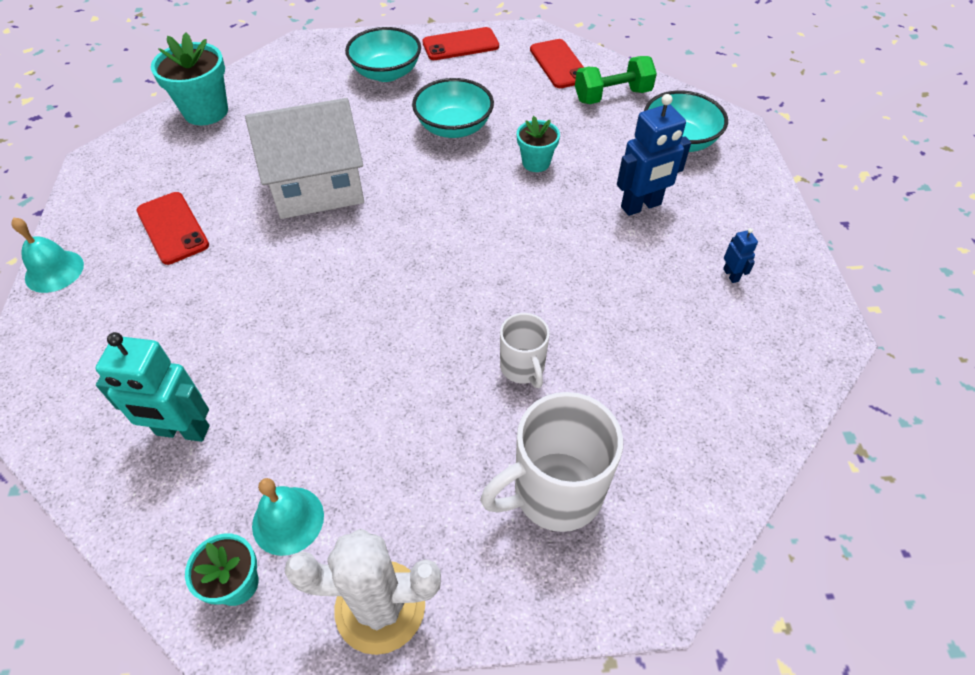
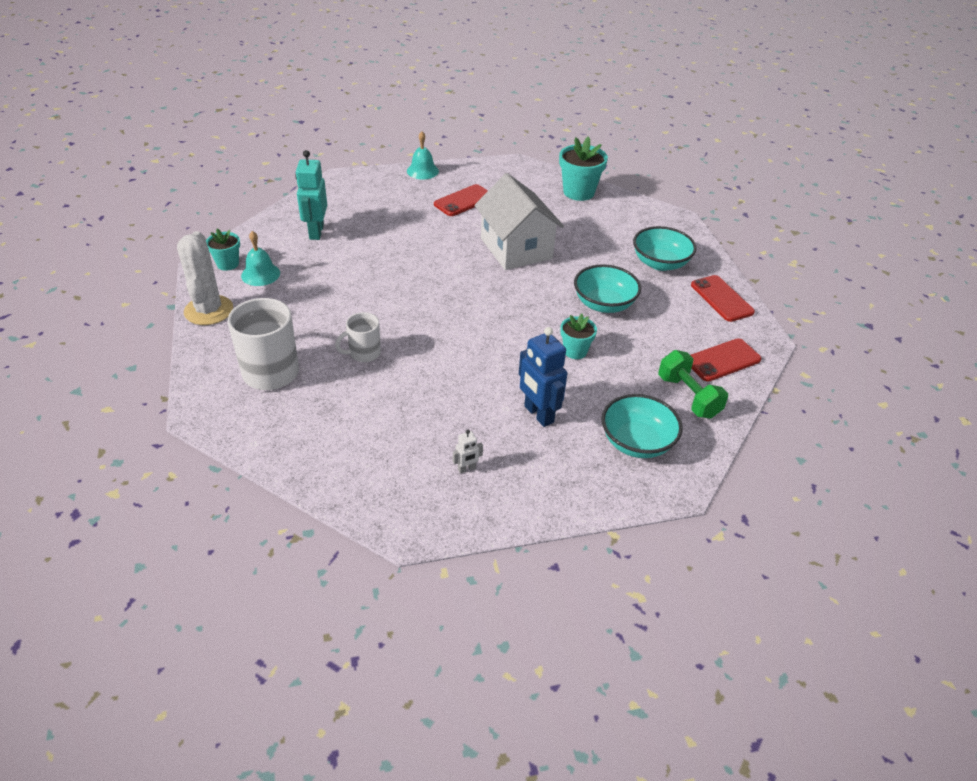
camera: 80 degrees right, 10 degrees down
blue robot [723,228,758,283] -> white robot [453,430,483,474]

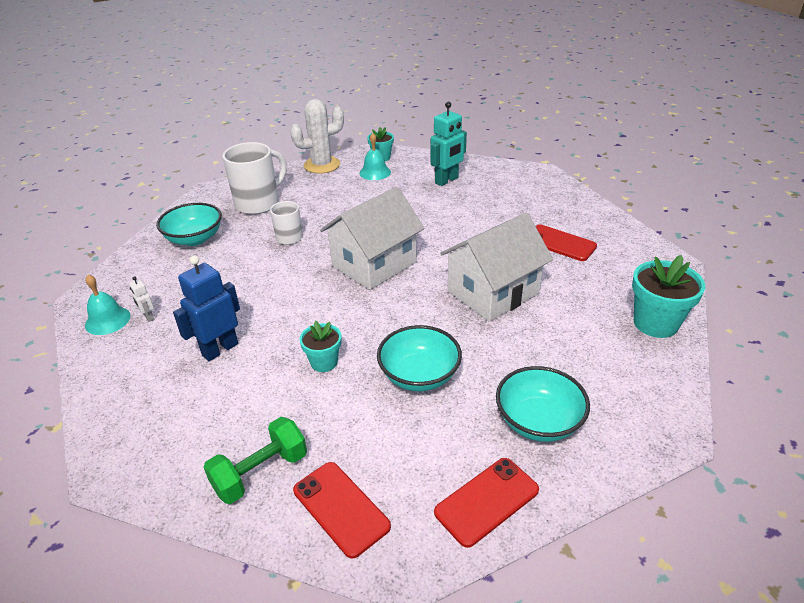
camera: 80 degrees right, 5 degrees down
turquoise robot [295,150,327,240] -> turquoise robot turned 150 degrees clockwise [431,101,467,186]
turquoise bell [407,131,439,179] -> turquoise bell moved to [85,274,130,335]
turquoise bowl [601,394,683,458] -> turquoise bowl moved to [156,203,222,246]
none -> white house [320,187,425,290]

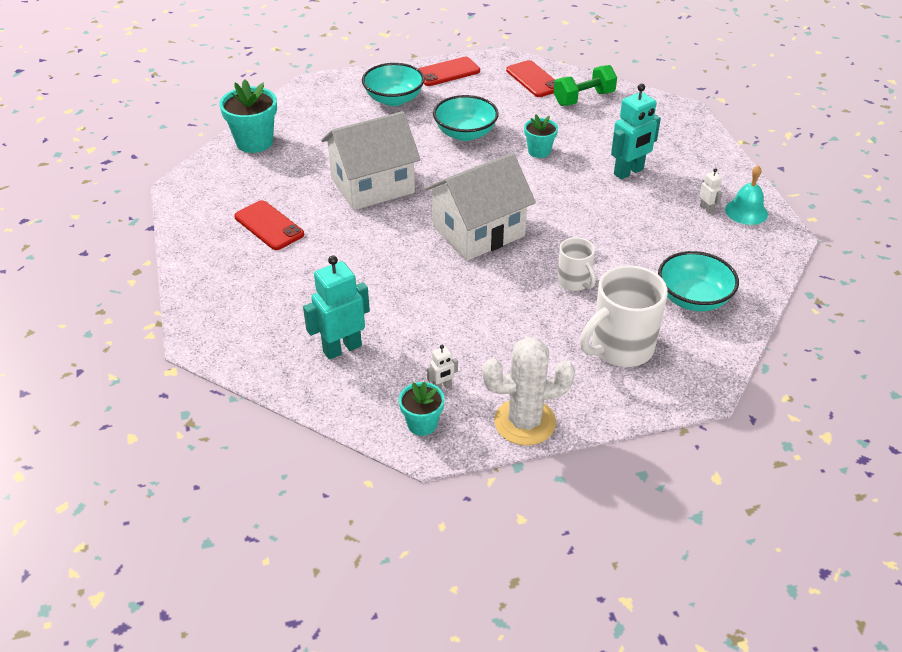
camera: 170 degrees left, 5 degrees up
blue robot [173,255,240,361] -> turquoise robot [611,84,661,180]
turquoise bell [359,133,391,180] -> white robot [427,345,458,390]

